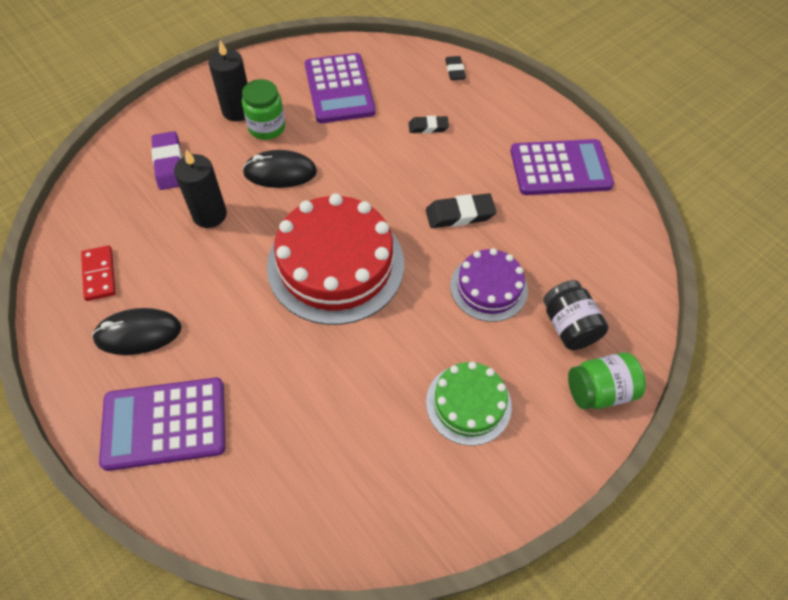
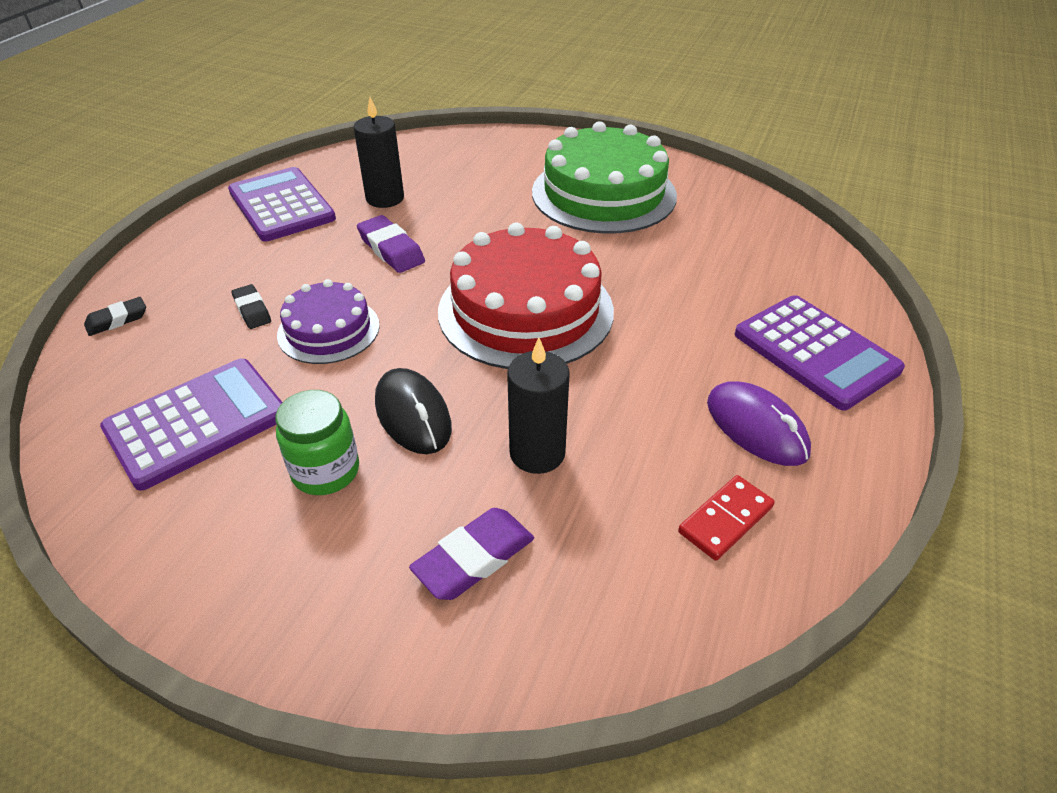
camera: 115 degrees left, 15 degrees down
black mouse [92,308,181,355] -> purple mouse [707,381,811,466]
black candle [208,40,247,121] -> black candle moved to [354,97,404,208]
black eraser [426,193,497,228] -> purple eraser [357,215,425,273]
green cake [426,362,512,446] -> green cake [532,121,677,234], size x1.80
purple cake [450,248,528,322] -> purple cake moved to [277,279,380,364]
black jar [543,280,609,350] -> none
green jar [568,352,646,410] -> none

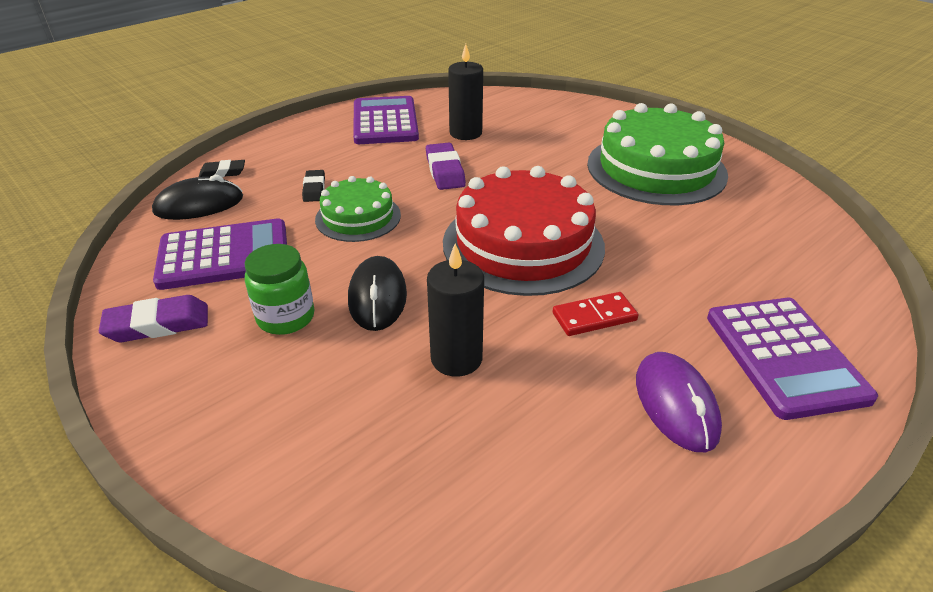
camera: 25 degrees right, 5 degrees down
purple cake [277,279,380,364] -> green cake [315,176,401,242]
purple eraser [409,508,534,600] -> purple eraser moved to [99,295,208,342]
red domino [678,475,775,561] -> red domino moved to [553,292,639,336]
none -> black mouse [152,175,243,220]

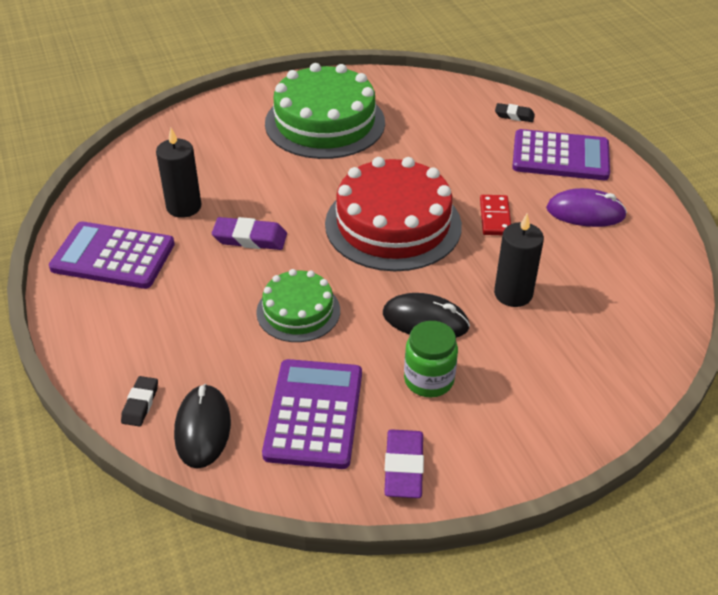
camera: 70 degrees left, 5 degrees up
black eraser [302,170,325,202] -> black eraser moved to [495,103,535,122]

